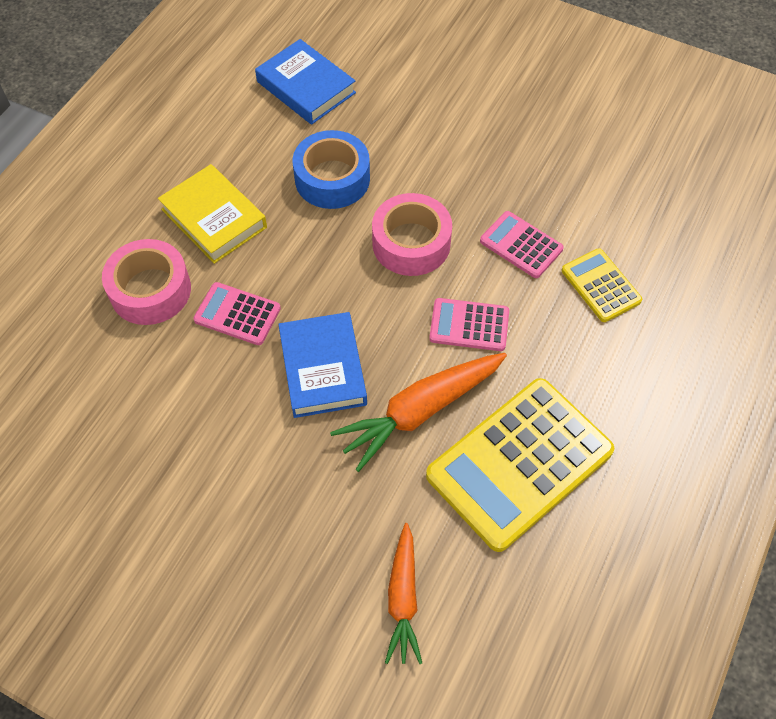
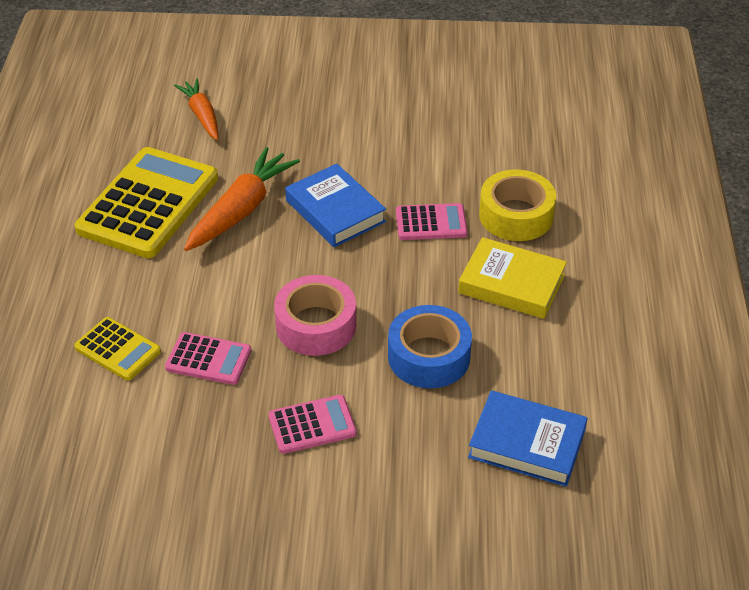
camera: 155 degrees right, 15 degrees down
pink tape [102,239,191,325] -> yellow tape [479,169,556,241]
pink calculator [429,298,509,351] -> pink calculator moved to [268,395,357,454]

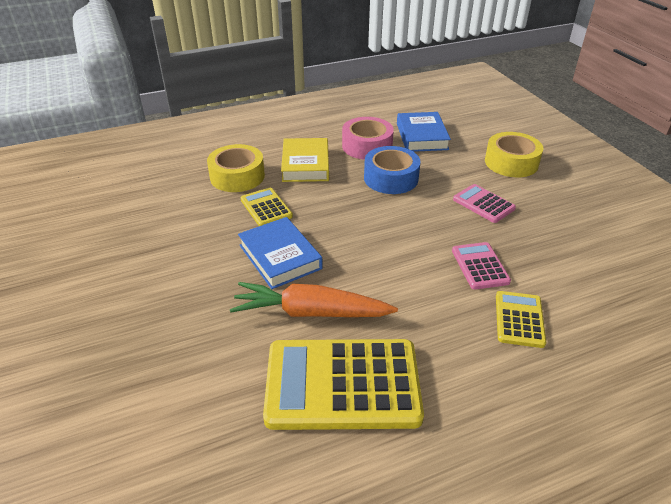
camera: 115 degrees left, 5 degrees down
orange carrot [174,79,218,140] -> none
pink tape [274,275,356,356] -> pink tape moved to [342,117,394,160]
blue book [285,164,386,247] -> blue book turned 60 degrees counterclockwise [238,217,323,289]
pink calculator [396,203,468,240] -> yellow calculator [241,188,293,226]
none -> yellow tape [485,132,544,177]

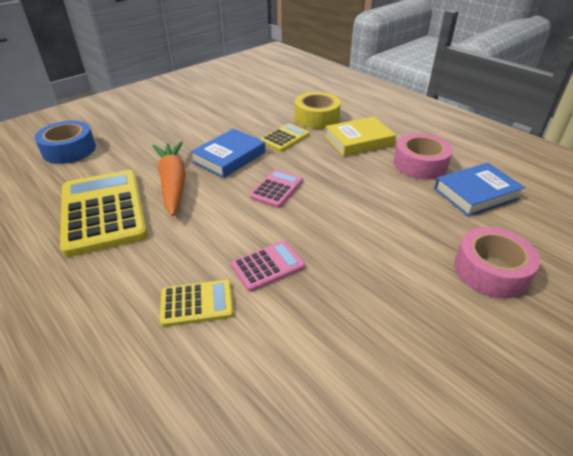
camera: 70 degrees right, 0 degrees up
blue tape [364,146,421,194] -> blue tape moved to [35,121,96,164]
pink calculator [453,184,516,223] -> pink calculator moved to [249,169,303,208]
yellow tape [485,132,544,177] -> pink tape [454,227,540,298]

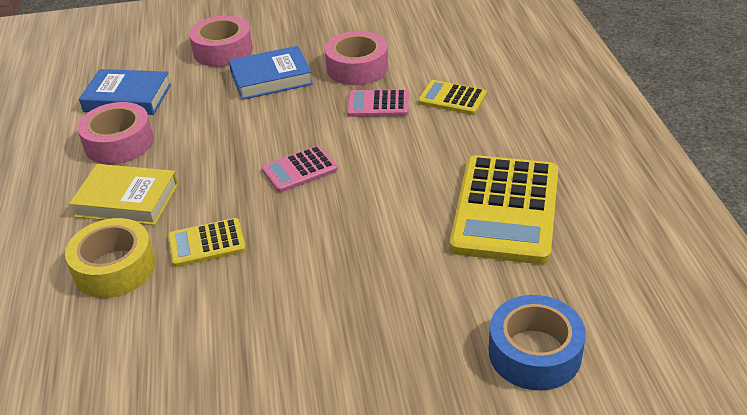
camera: 145 degrees left, 0 degrees up
orange carrot [153,141,186,216] -> none
blue book [191,129,265,178] -> blue book moved to [229,46,313,100]
none -> pink tape [325,31,388,85]

